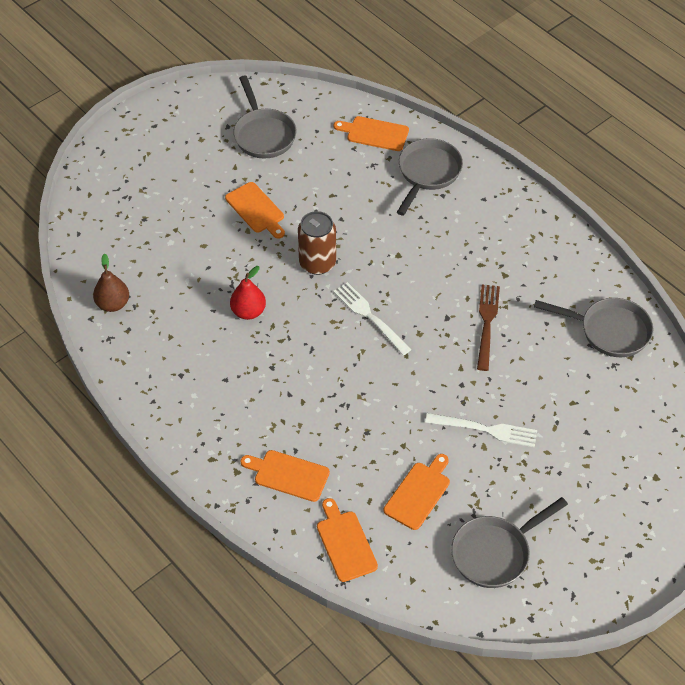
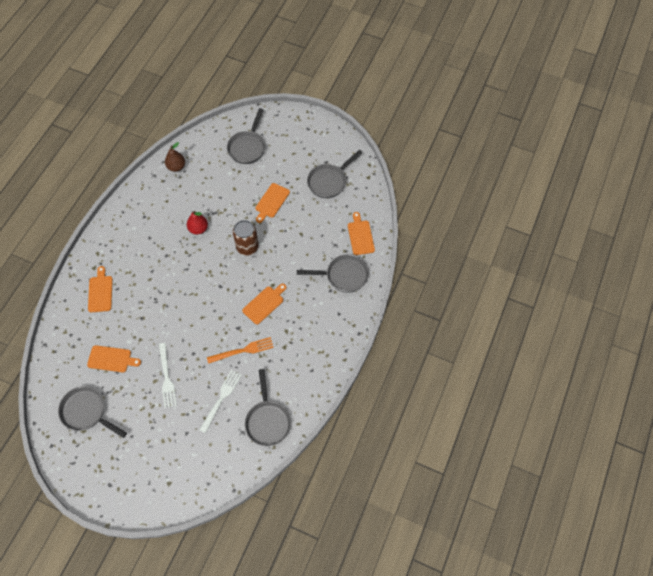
camera: 65 degrees right, 10 degrees up
orange cutting board [317,498,378,582] -> orange cutting board moved to [242,284,286,324]
white fork [333,282,412,355] -> white fork moved to [199,370,242,433]
brown fork [477,284,500,371] -> orange fork [207,337,274,364]
none -> grey pan [227,108,265,164]

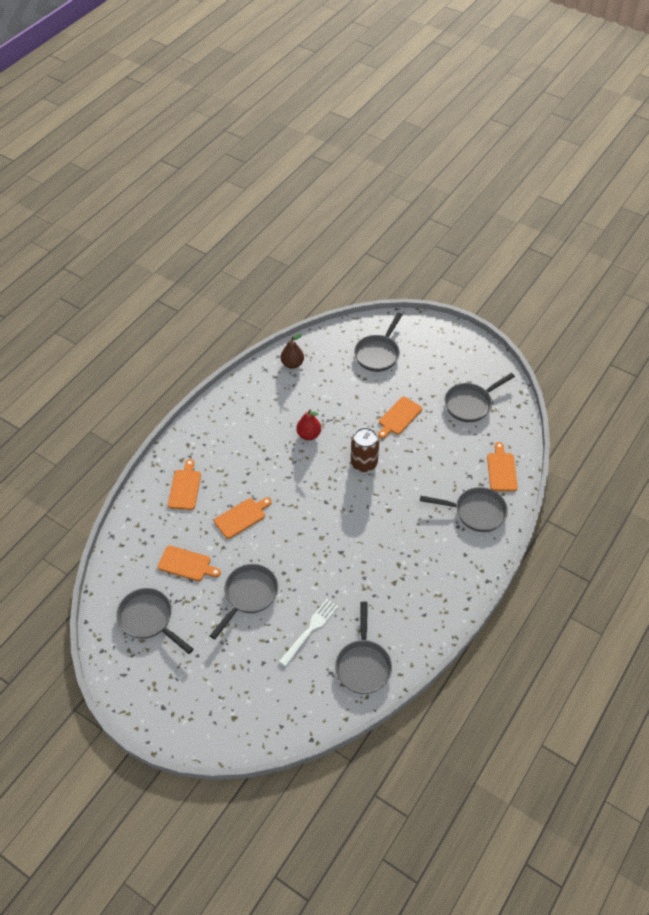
camera: 10 degrees right, 10 degrees down
white fork [159,343,177,408] -> grey pan [210,564,278,639]
orange fork [207,337,274,364] -> none
orange cutting board [242,284,286,324] -> orange cutting board moved to [214,497,272,539]

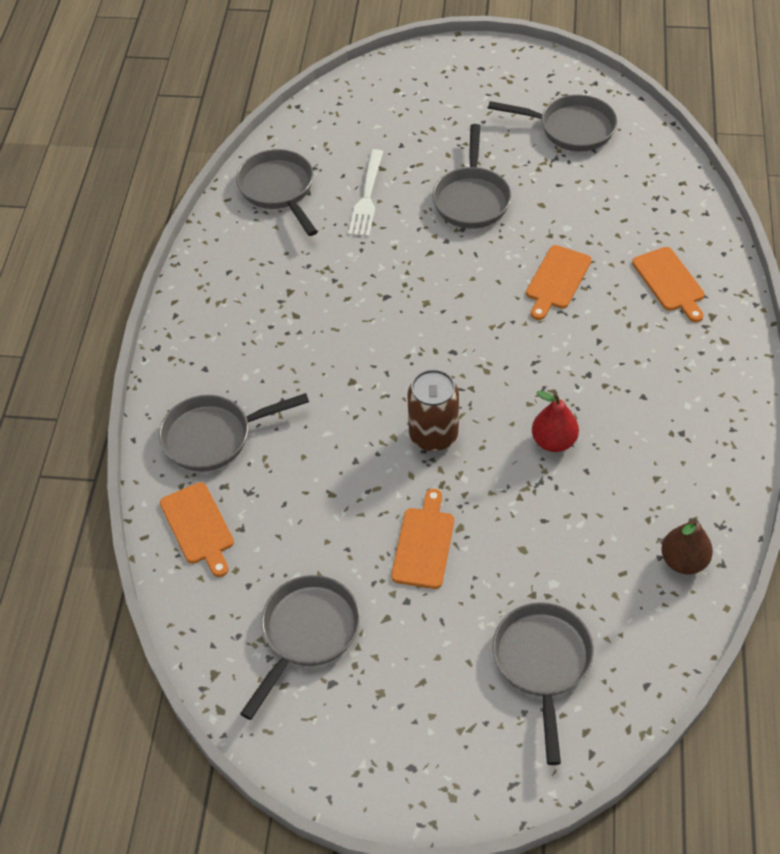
camera: 155 degrees right, 0 degrees up
orange cutting board [158,546,221,581] -> none

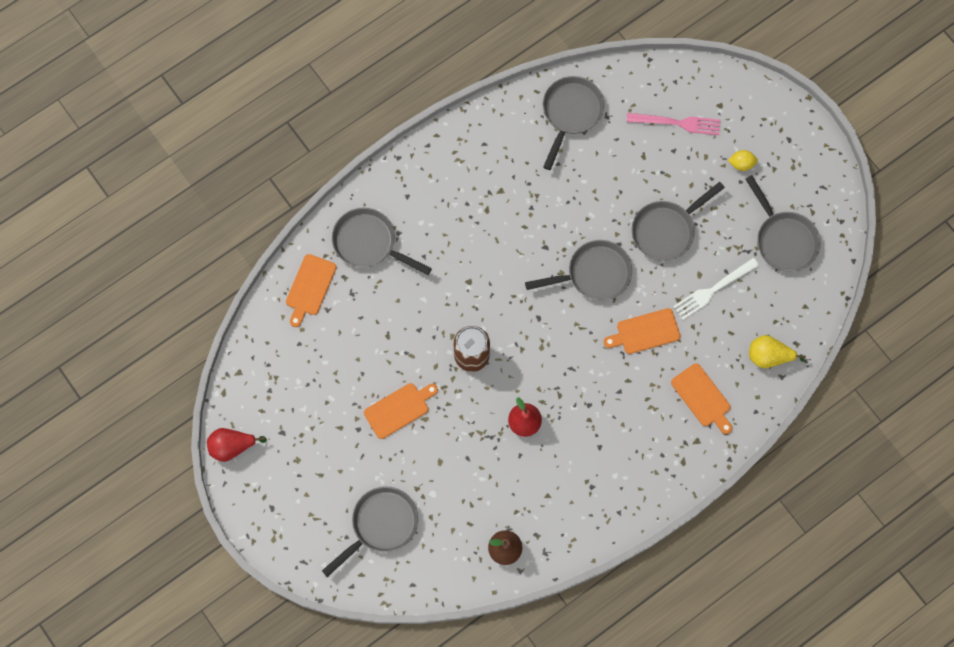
camera: 45 degrees right, 20 degrees up
grey pan [240,575,360,720] -> grey pan moved to [525,240,632,300]
white fork [348,149,383,237] -> white fork moved to [673,258,759,320]
orange cutting board [632,247,705,322] -> orange cutting board turned 60 degrees counterclockwise [671,363,732,434]
none -> red pear [207,428,267,462]
none -> pink fork [627,113,721,135]
none -> yellow lemon [728,150,758,171]
none -> yellow pear [749,335,806,368]

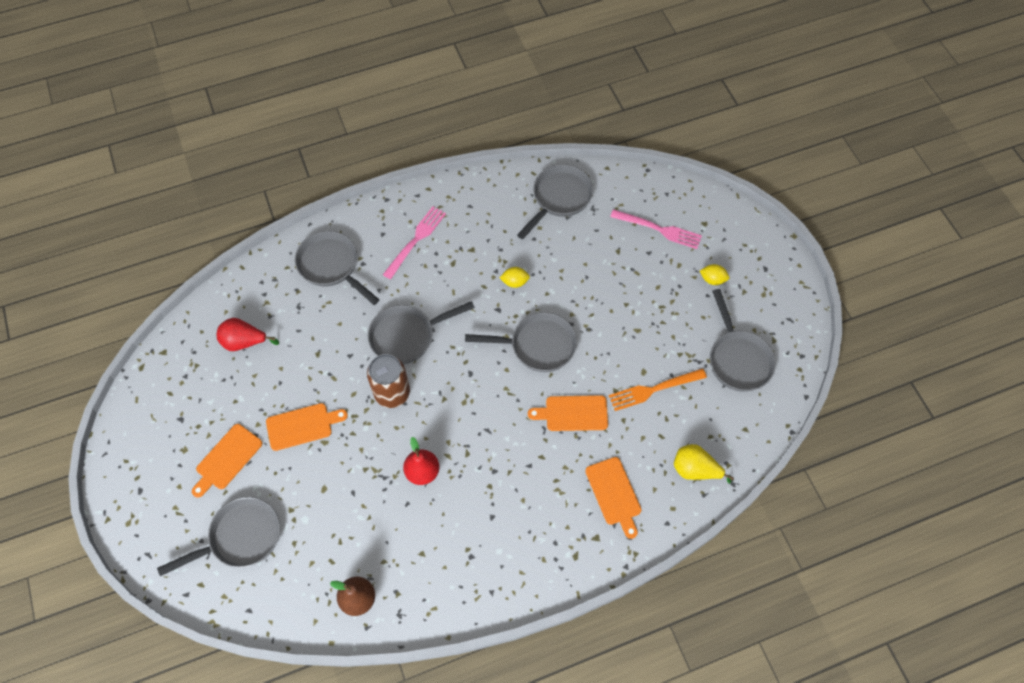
camera: 15 degrees right, 10 degrees down
red pear [207,428,267,462] -> red pear moved to [217,318,279,351]
orange cutting board [286,254,337,327] -> orange cutting board moved to [192,424,262,498]
grey pan [632,182,725,261] -> grey pan moved to [368,301,475,364]
white fork [673,258,759,320] -> orange fork [609,368,707,411]
none -> pink fork [383,206,446,279]
none -> yellow lemon [500,267,530,288]

